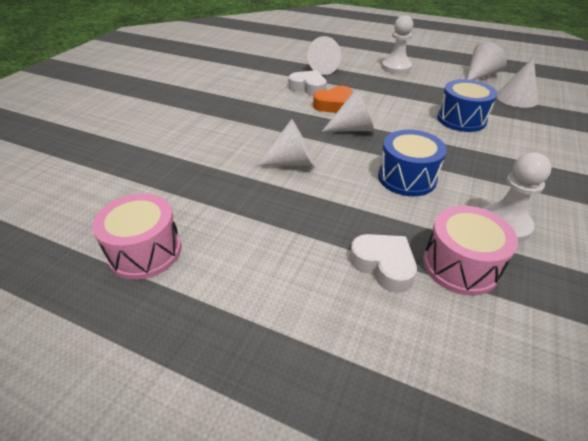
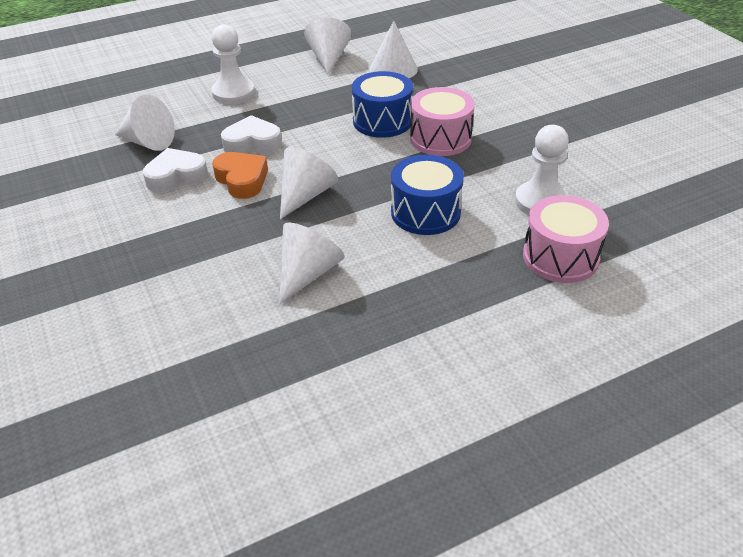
camera: 50 degrees left, 0 degrees up
pink drum [92,194,181,280] -> pink drum moved to [410,87,475,156]
orange heart [313,86,353,113] -> orange heart turned 45 degrees counterclockwise [212,152,268,199]
white heart [349,234,417,293] -> white heart moved to [221,115,282,153]

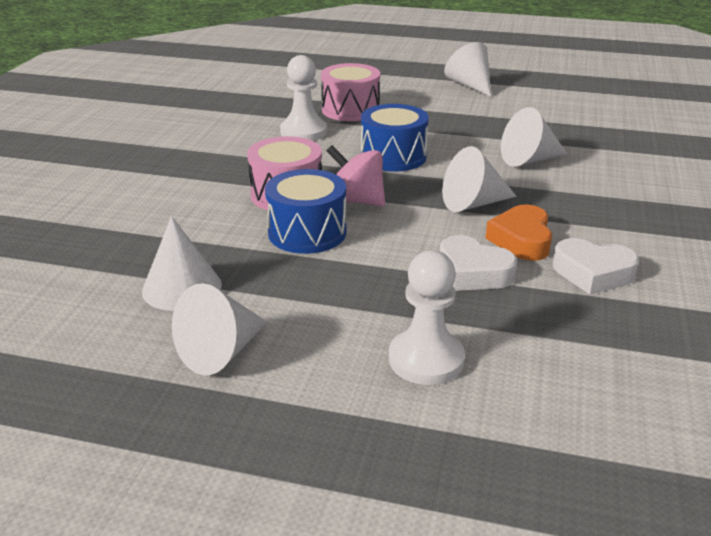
camera: 140 degrees left, 10 degrees down
white cone [115,95,175,151] -> white cone moved to [444,42,491,97]
none -> pink spinning top [326,145,385,207]

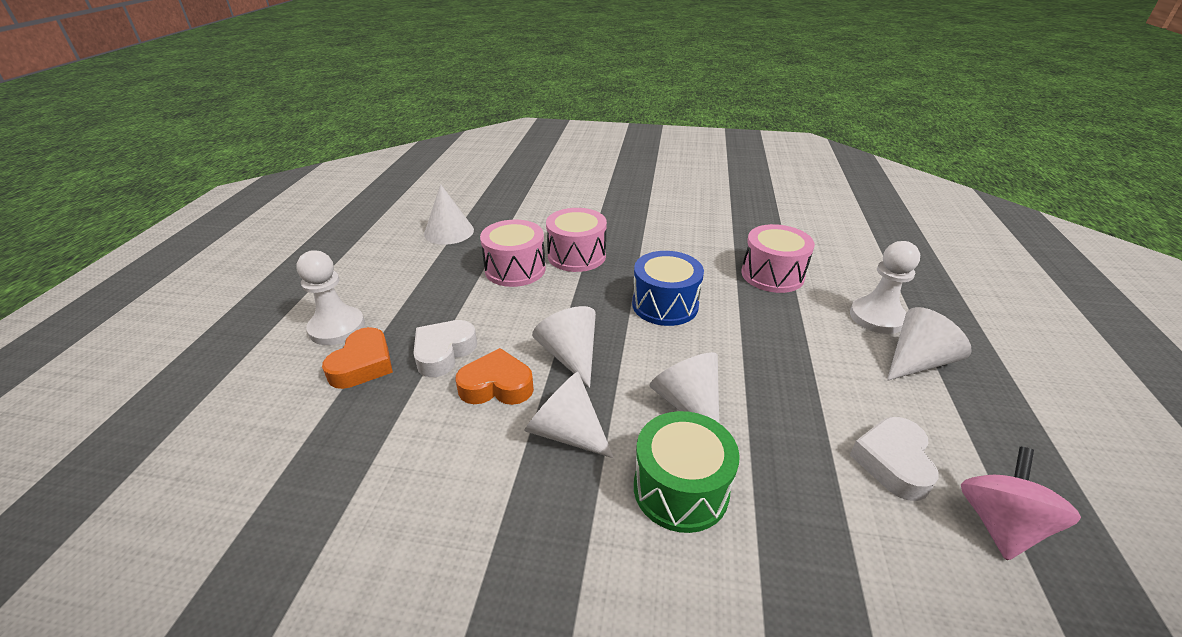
camera: 85 degrees right, 5 degrees up
white cone [172,283,267,375] -> white cone moved to [524,372,614,458]
blue drum [265,169,347,254] -> pink drum [480,220,546,287]
white pawn [280,55,327,141] -> white pawn moved to [850,241,920,334]
pink spinning top [326,145,385,207] -> pink spinning top moved to [961,447,1081,560]
white heart [553,238,639,295] -> white heart moved to [850,417,938,501]
none -> orange heart [322,327,393,389]
none -> green drum [634,411,740,533]

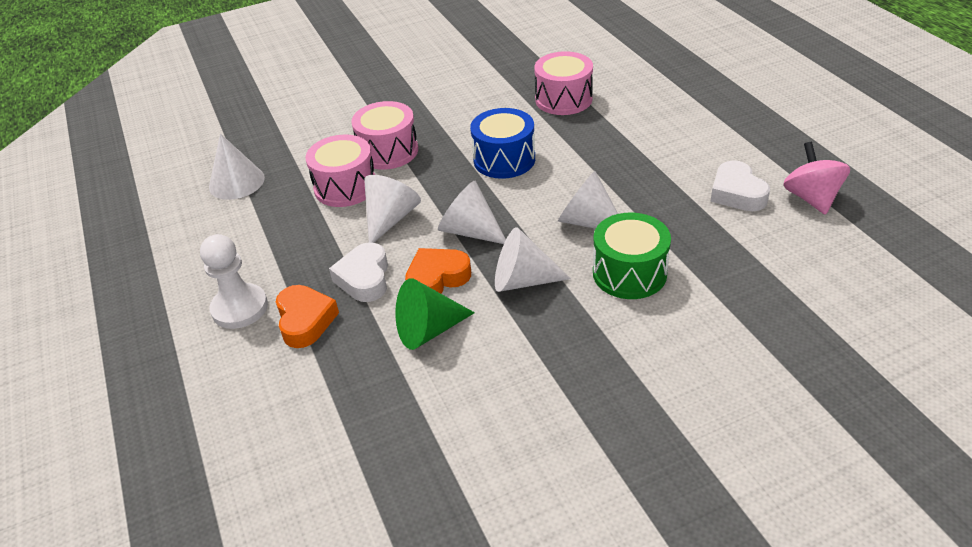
camera: 30 degrees left, 5 degrees up
white pawn [850,241,920,334] -> none
white cone [887,307,972,381] -> white cone moved to [364,175,421,243]
none -> green cone [395,278,475,350]

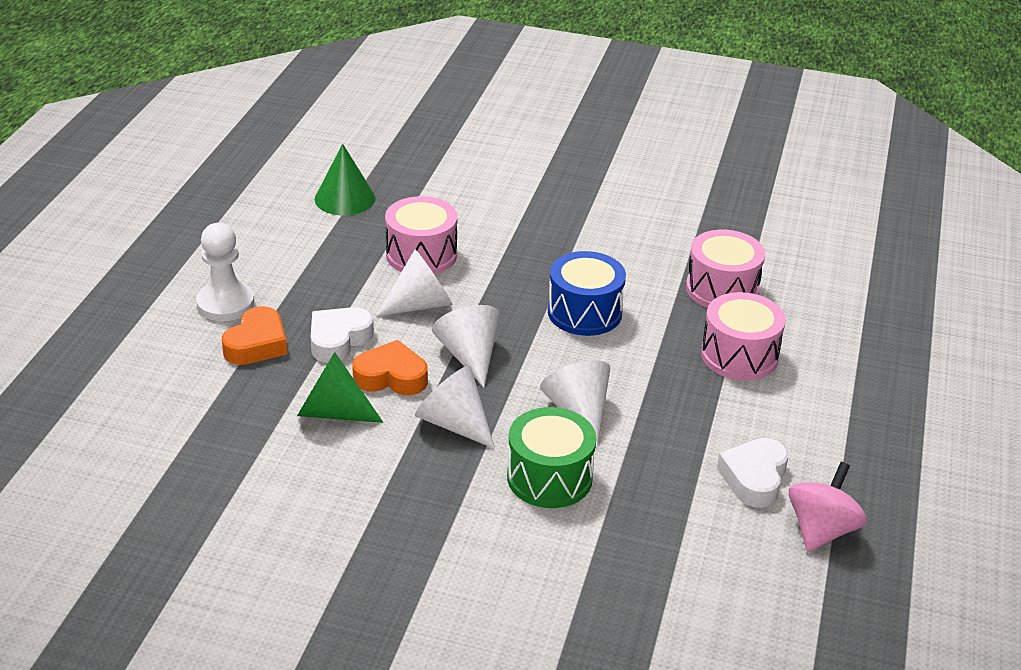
camera: 35 degrees right, 5 degrees down
white cone [209,134,265,200] -> green cone [315,144,375,215]
pink drum [351,101,418,170] -> pink drum moved to [701,292,786,381]

